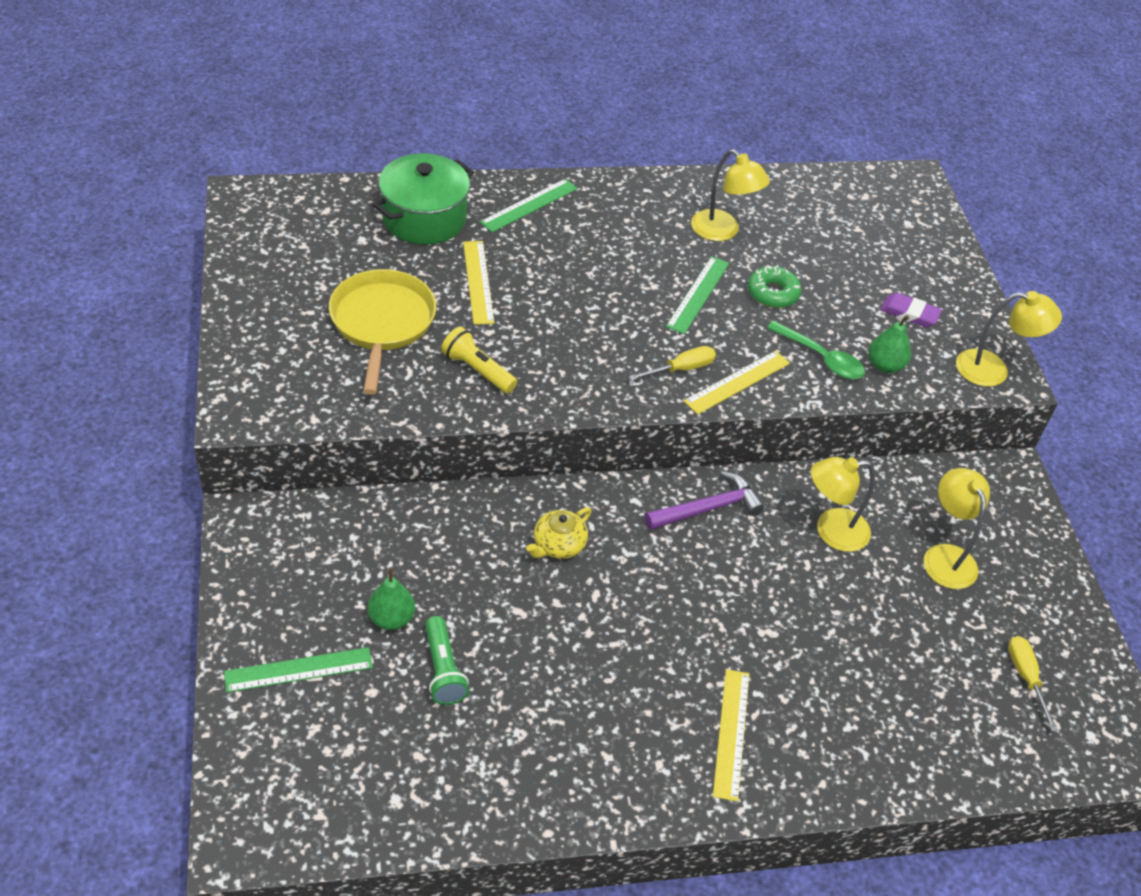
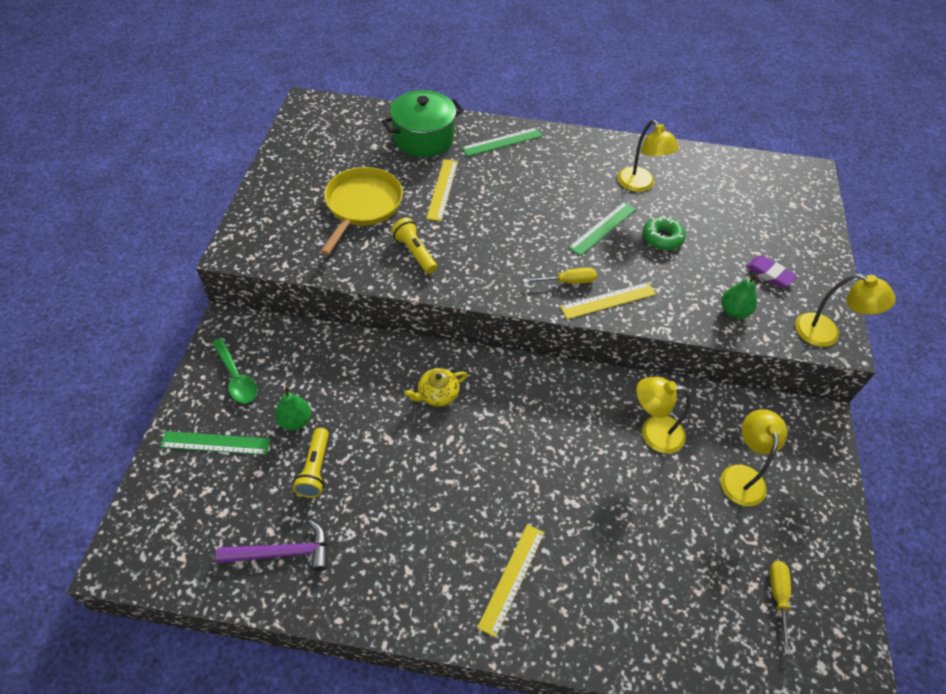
camera: 20 degrees right, 5 degrees up
green flashlight [425,616,469,705] -> yellow flashlight [293,428,329,498]
purple hammer [645,471,764,530] -> purple hammer moved to [216,520,328,571]
green spoon [767,321,865,379] -> green spoon moved to [212,338,257,404]

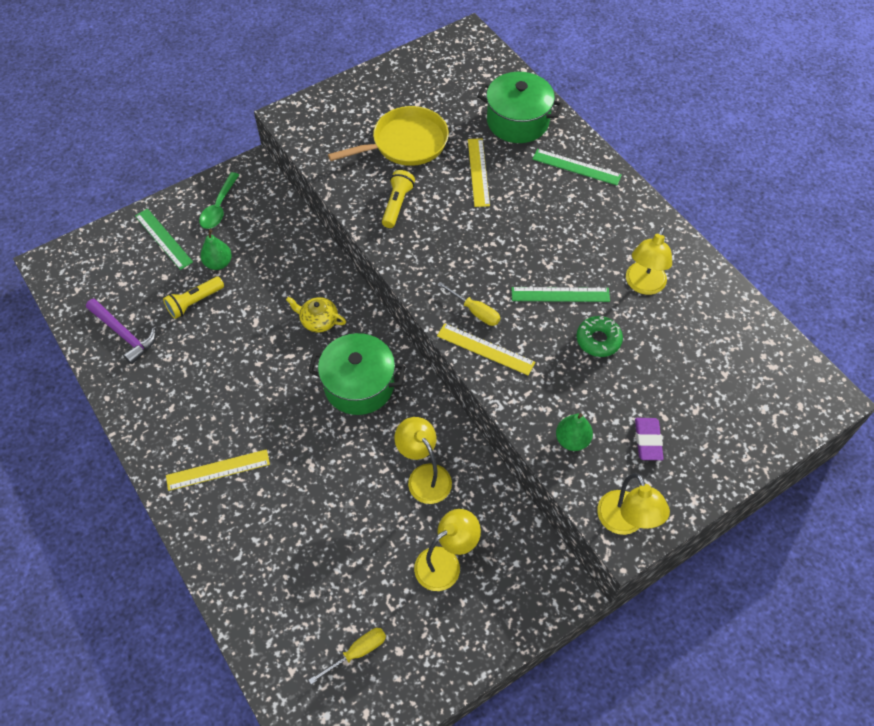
camera: 50 degrees right, 5 degrees up
yellow ruler [426,159,458,221] -> yellow ruler turned 60 degrees counterclockwise [468,138,490,207]
none -> green pot [308,333,405,415]

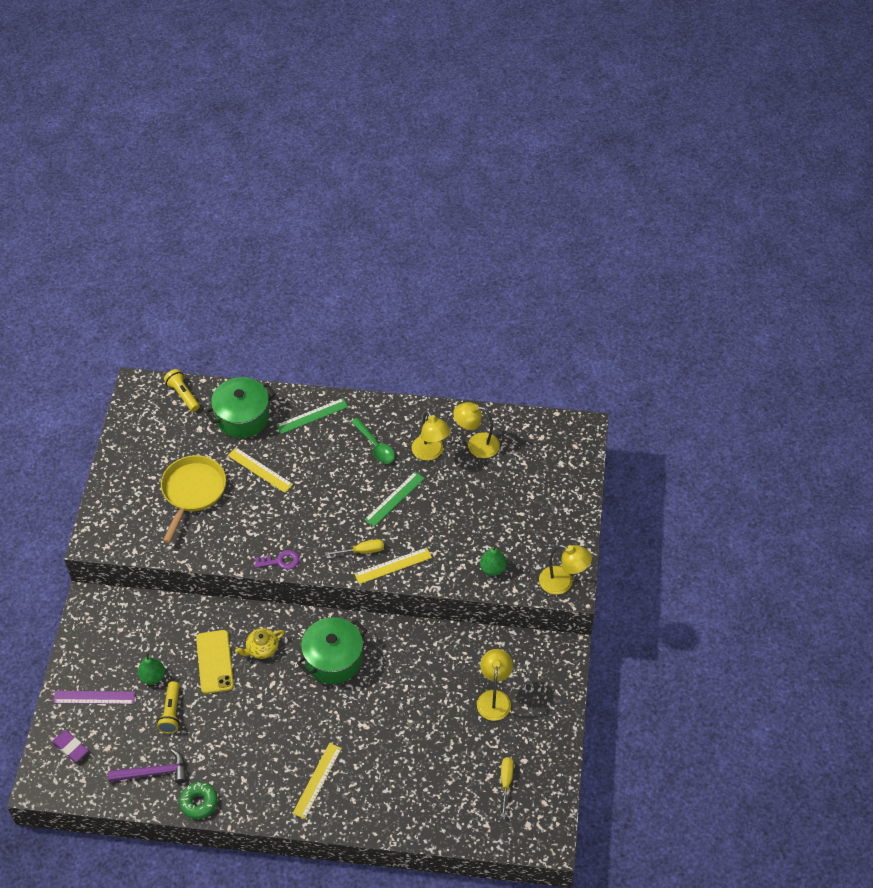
camera: 50 degrees left, 5 degrees down
green ruler [135,209,193,270] -> purple ruler [53,691,135,704]
green spoon [199,172,239,229] -> green spoon moved to [351,418,395,463]
yellow flashlight [382,170,415,228] -> yellow flashlight moved to [164,369,200,412]
yellow lamp [395,417,452,504] -> yellow lamp moved to [453,402,500,458]
green donut [576,316,623,357] -> green donut moved to [179,782,218,819]
purple eraser [635,418,664,460] -> purple eraser moved to [52,730,89,762]
none -> yellow phone [196,630,234,694]
none -> purple key [255,550,299,569]

